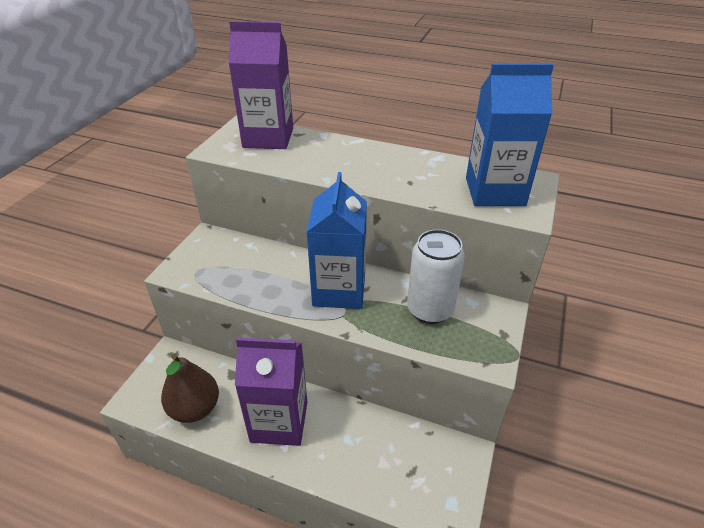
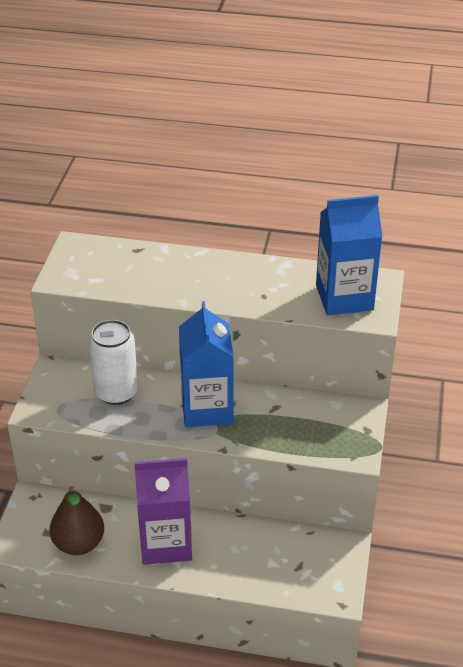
camera: 10 degrees left, 0 degrees up
purple carton [228,21,293,149] -> none
white can [407,229,465,324] -> white can moved to [89,320,138,405]

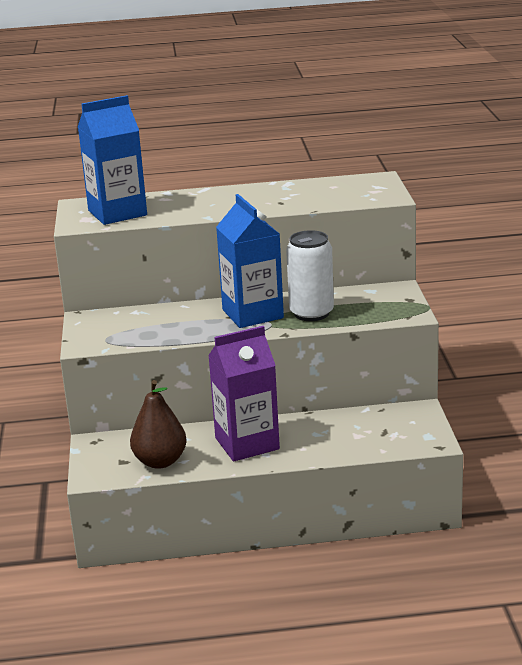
camera: 15 degrees left, 15 degrees down
white can [89,320,138,405] -> white can moved to [286,230,334,321]
blue carton [316,195,382,315] -> blue carton moved to [78,95,147,225]

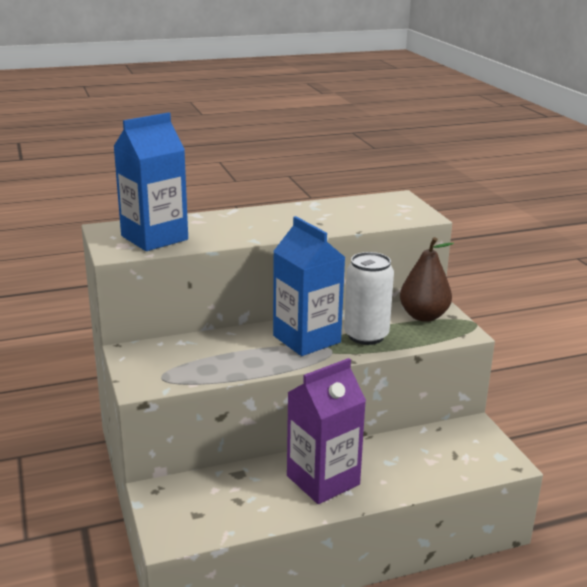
camera: 15 degrees left, 0 degrees up
brown pear [130,380,187,469] -> brown pear moved to [400,237,454,322]

